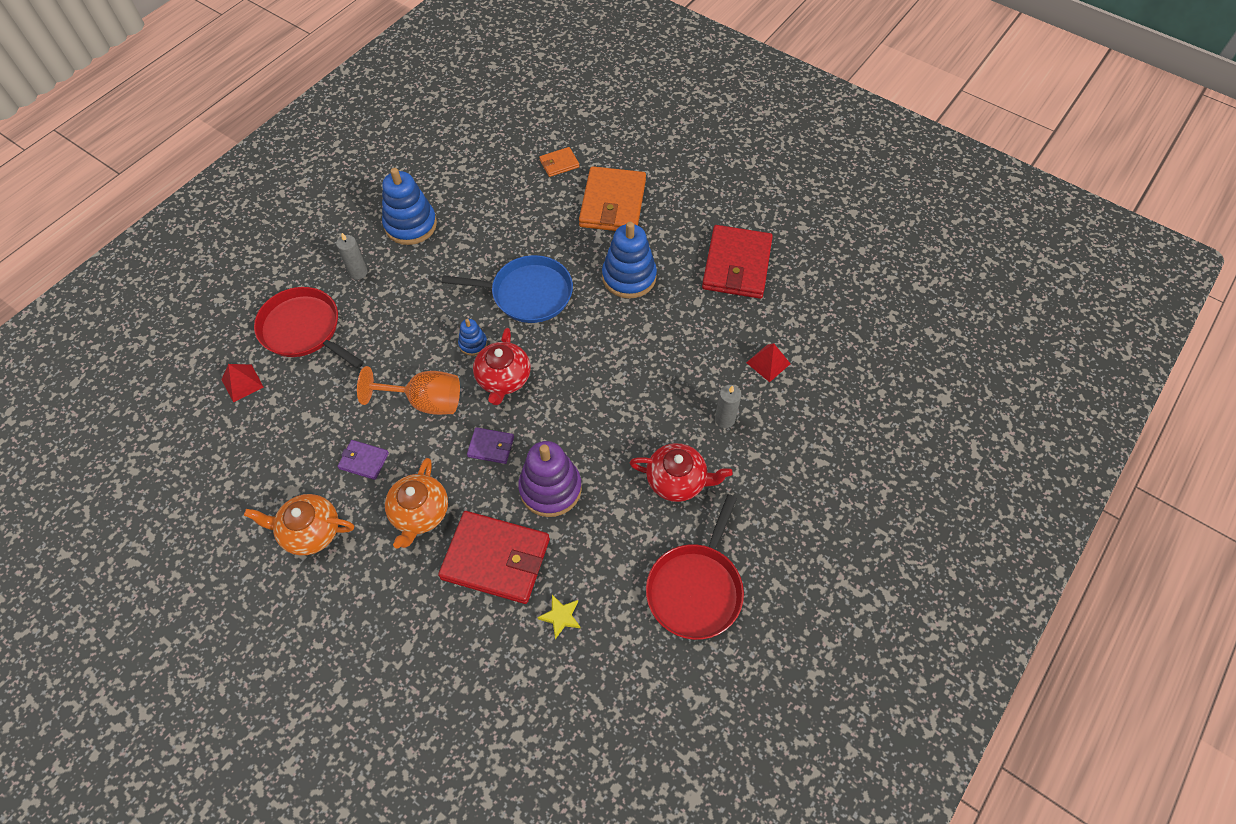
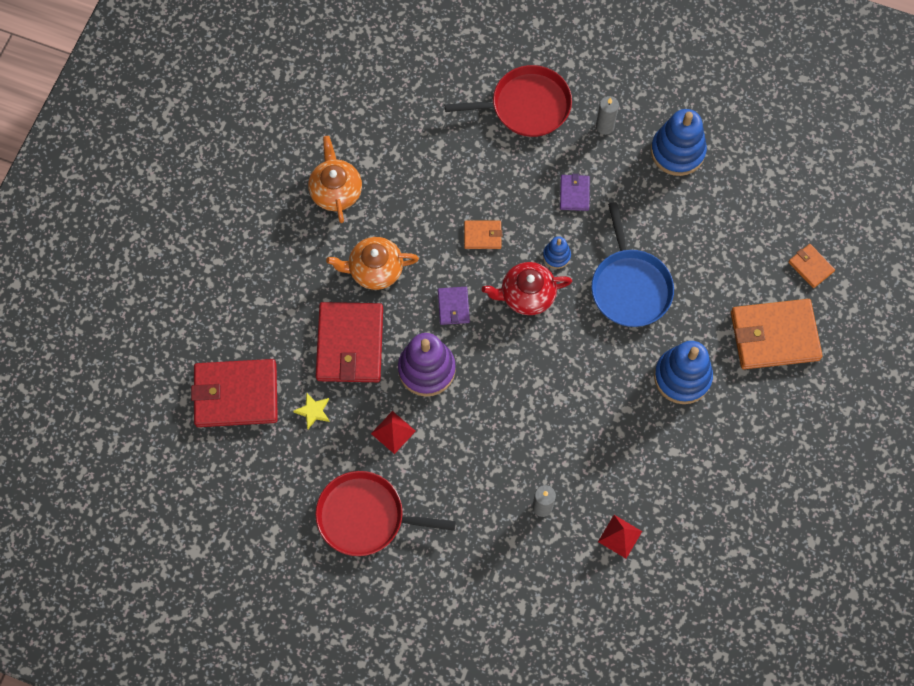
camera: 75 degrees right, 10 degrees up
red pyramid [221,364,263,403] -> red pyramid moved to [371,411,416,454]
red pan [254,287,364,369] -> red pan turned 60 degrees clockwise [445,65,572,137]
purple wallet [338,440,389,480] -> purple wallet moved to [560,174,590,211]
orange goblet [357,366,460,415] -> orange wallet [464,221,502,249]
red teapot [629,443,733,502] -> none
red wallet [702,225,773,299] -> red wallet moved to [191,359,278,427]

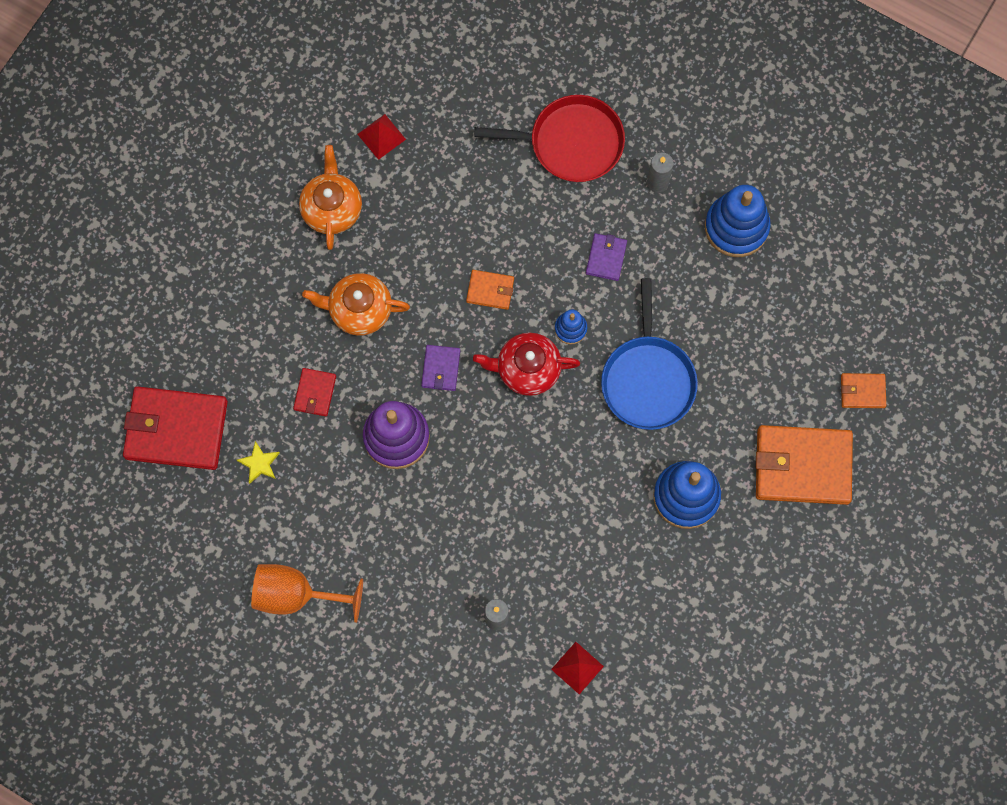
camera: 10 degrees right, 5 degrees up
red pan [315,471,456,556] -> orange goblet [251,564,363,623]
red wallet [316,302,383,382] -> red wallet [293,368,336,416], size x0.47
red pyramid [371,411,416,454] -> red pyramid moved to [357,114,406,160]
orange wallet [788,244,835,288] -> orange wallet turned 60 degrees counterclockwise [841,373,886,408]

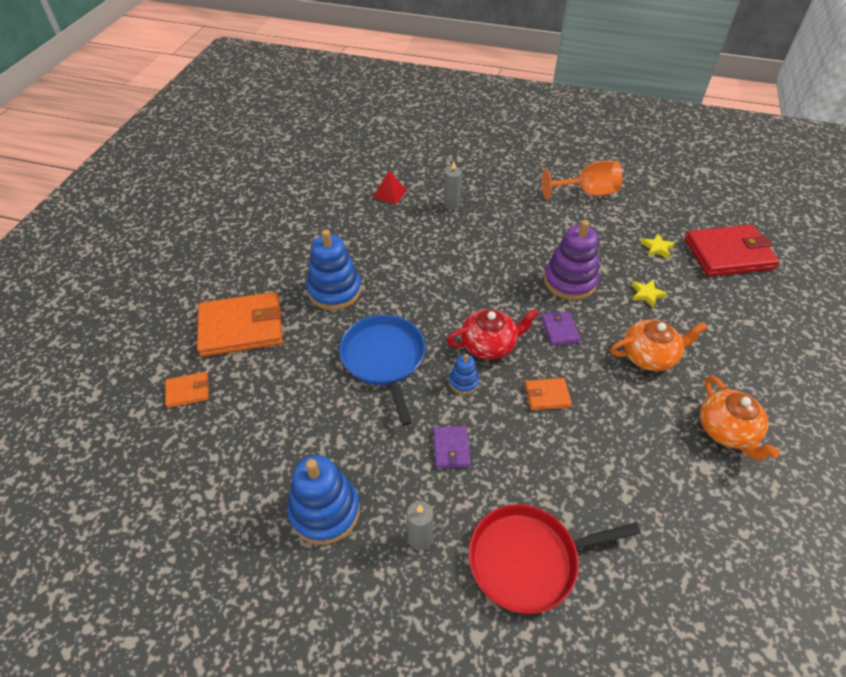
camera: 165 degrees right, 25 degrees down
red wallet [293,368,336,416] -> yellow star [632,279,667,308]
red pyramid [357,114,406,160] -> none

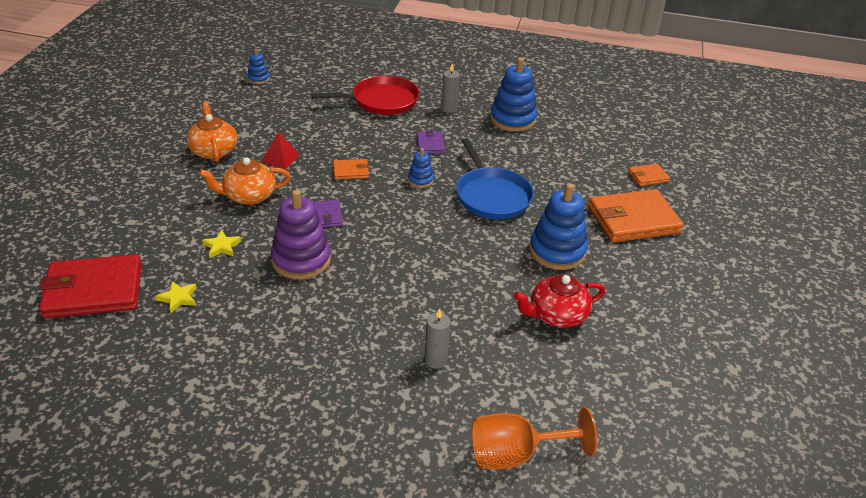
camera: 175 degrees right, 10 degrees down
red pyramid [373,170,407,205] -> red pyramid moved to [261,132,300,169]
red teapot [446,309,539,360] -> red teapot moved to [513,275,605,328]
orange goblet [542,161,623,200] -> orange goblet moved to [472,408,598,469]
none -> blue stacking toy [247,49,270,84]

